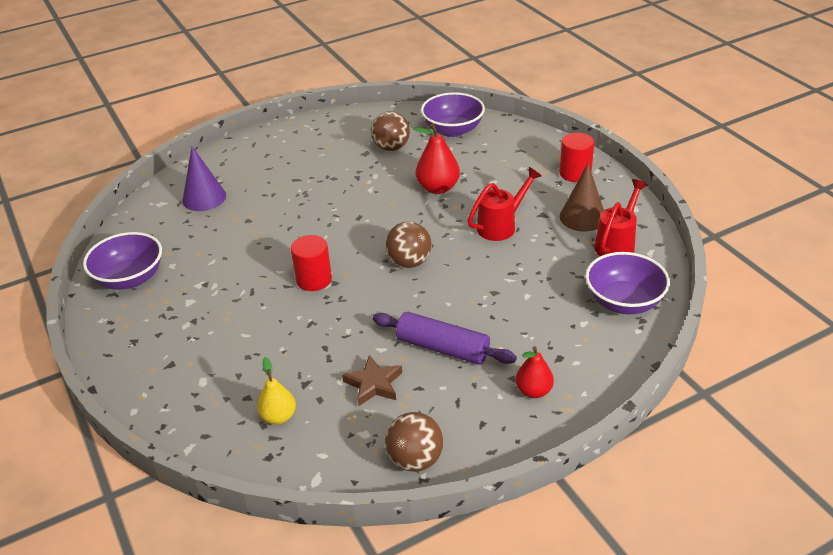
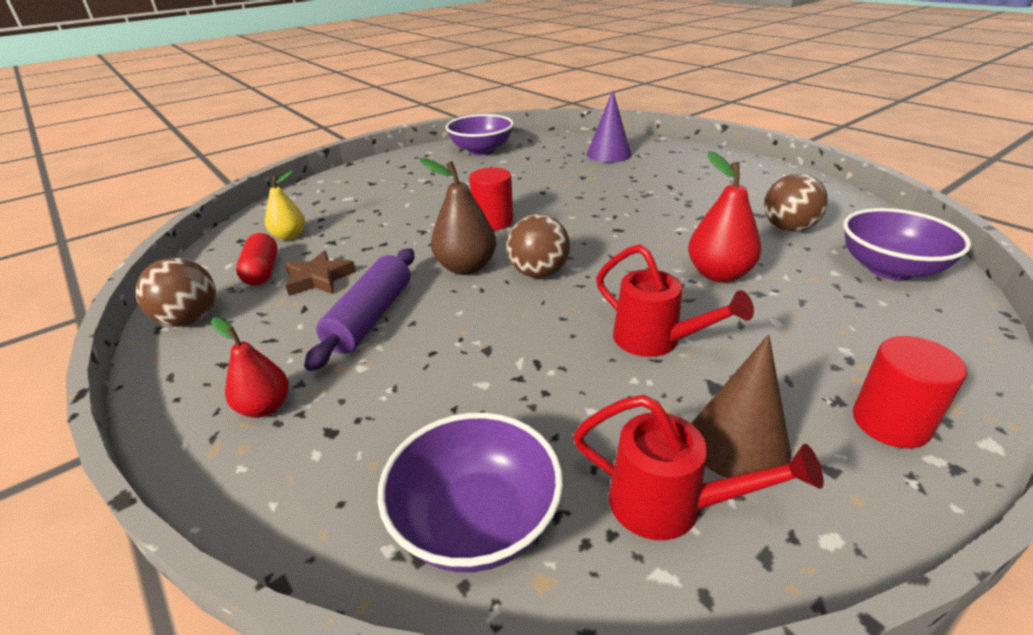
camera: 80 degrees right, 5 degrees down
none -> red capsule [236,233,278,285]
none -> brown pear [420,158,496,275]

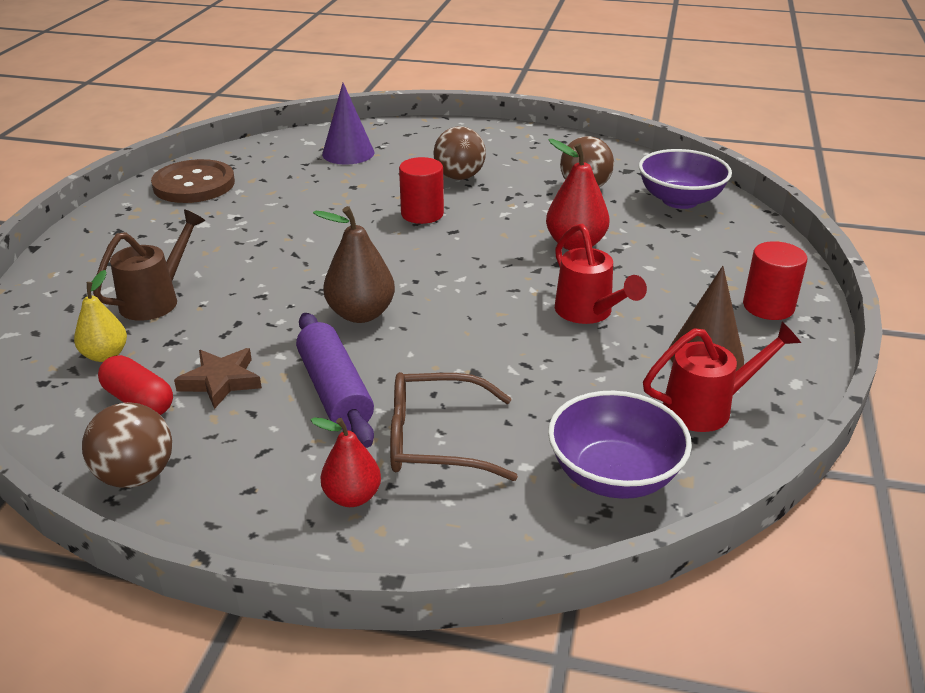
camera: 40 degrees left, 0 degrees up
purple bowl [446,114,514,155] -> brown button [151,159,235,203]
red cylinder [469,167,513,230] -> red cylinder moved to [399,157,444,224]
brown ball [507,214,570,278] -> brown ball moved to [433,126,486,180]
red watering can [596,244,754,357] -> red watering can turned 60 degrees clockwise [555,224,647,324]
none -> brown watering can [93,209,205,321]
none -> brown glasses [390,372,518,481]

